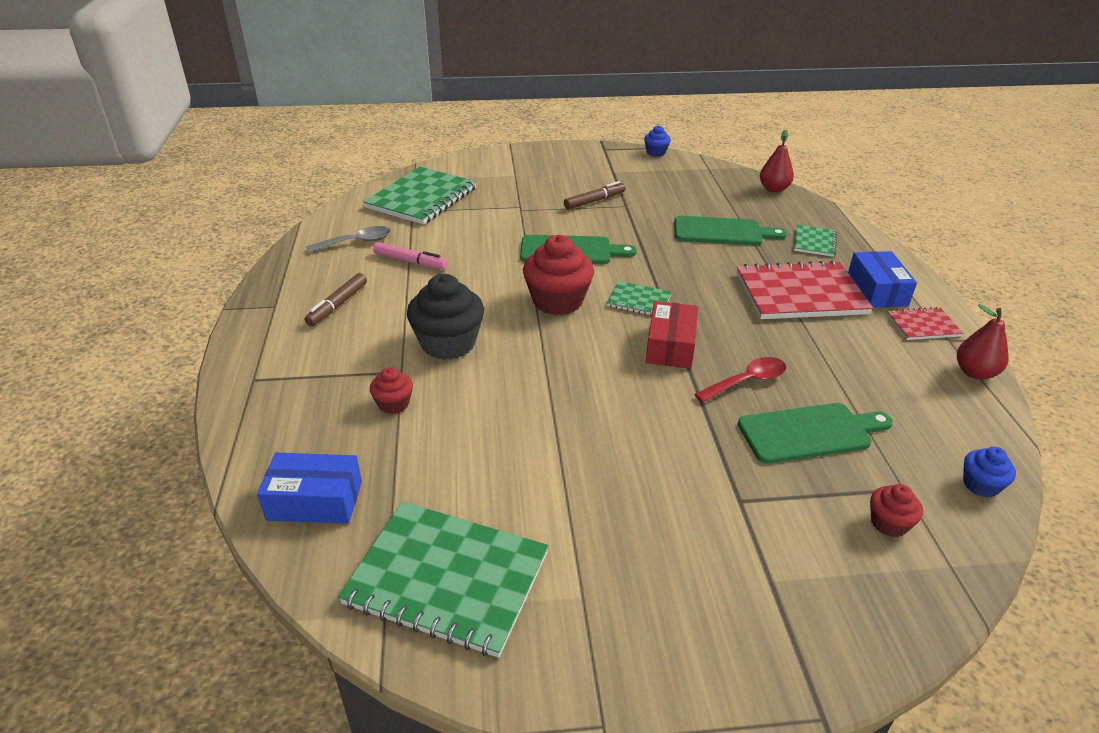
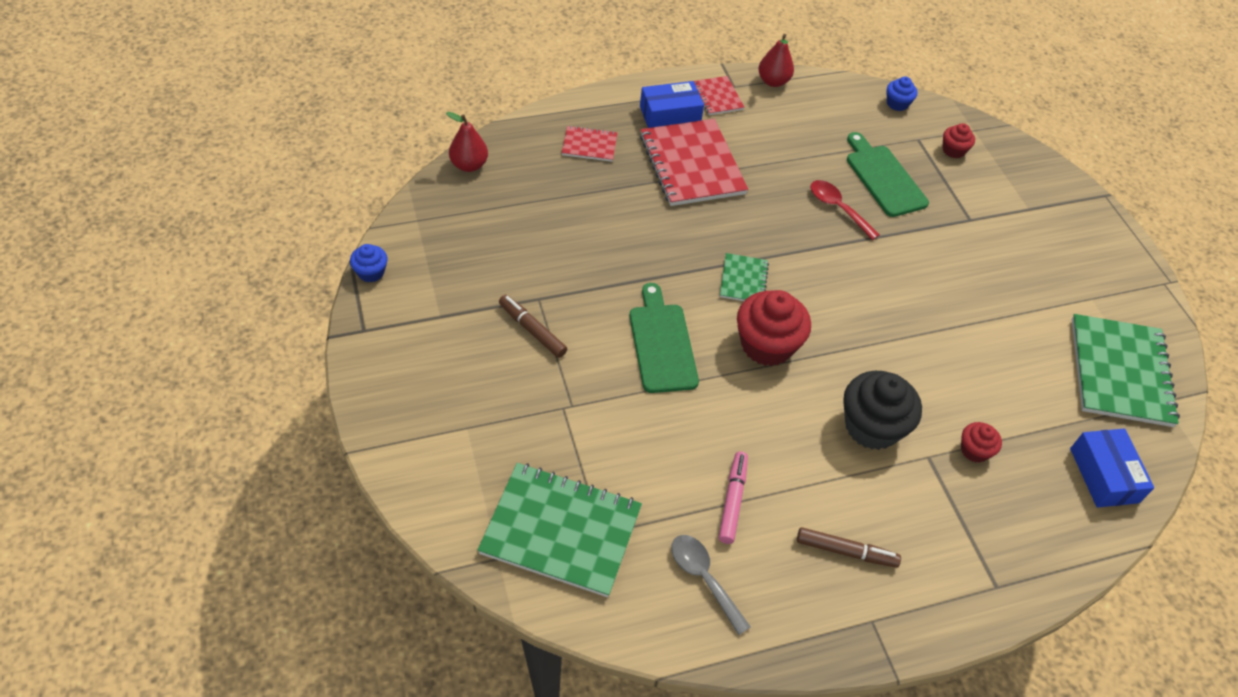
camera: 105 degrees left, 15 degrees up
red box [645,301,698,369] -> none
green cutting board [674,216,787,245] -> none
green notebook [794,224,837,257] -> red notebook [562,126,618,162]

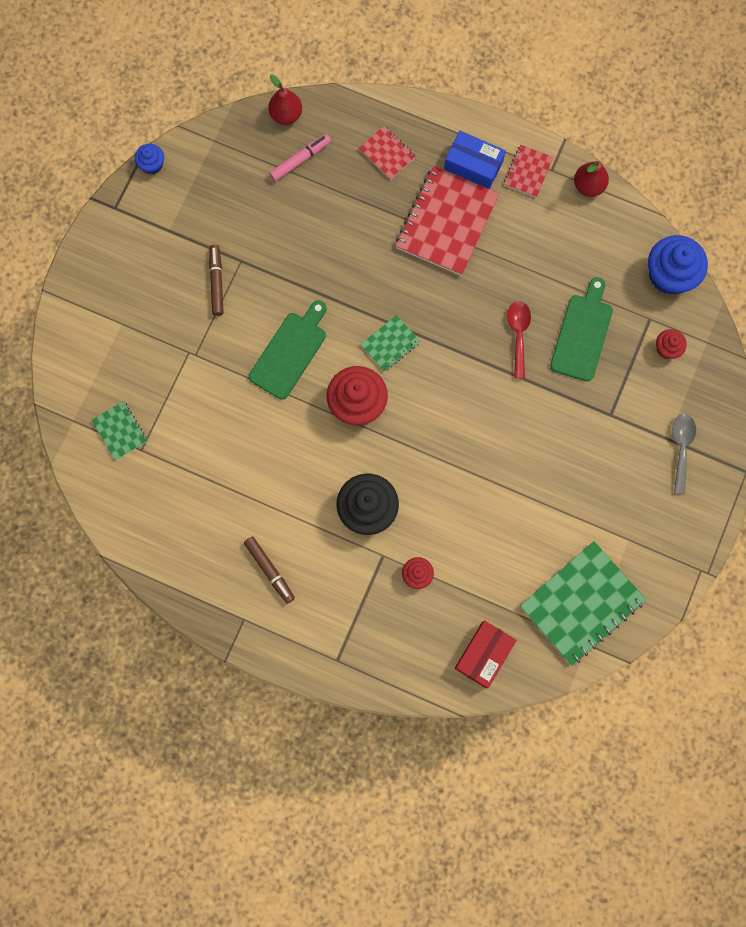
camera: 45 degrees right, 25 degrees up
green notebook [478,463,642,597] -> green notebook [91,401,148,460], size x0.50
grey spoon [672,535,751,635] -> grey spoon moved to [672,414,696,494]
pink marker [719,451,748,544] -> pink marker moved to [269,134,331,181]
blue cupcake [887,77,917,111] -> blue cupcake [648,235,708,295], size x1.95
blue box [1070,429,1154,508] -> red box [455,621,517,688]

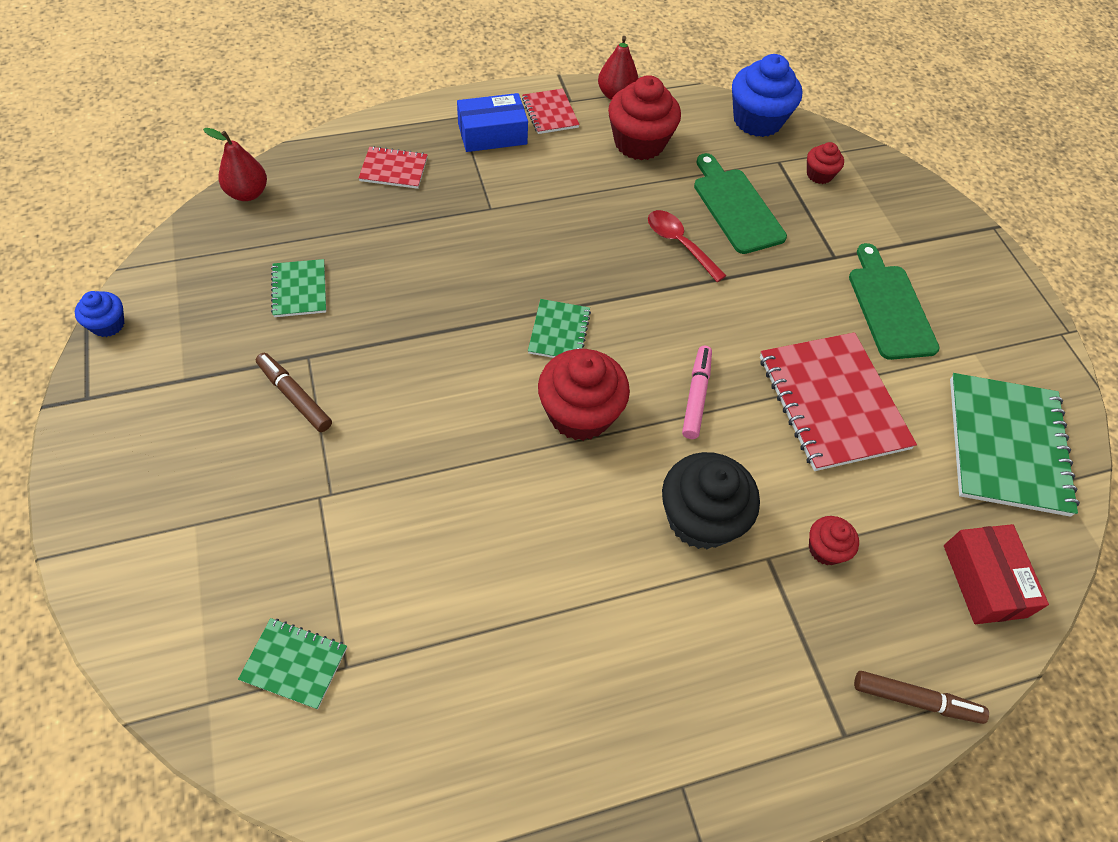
camera: 45 degrees left, 20 degrees down
brown marker [244,537,295,604] -> brown marker moved to [854,671,989,724]
green cutting board [249,300,326,400] -> green cutting board moved to [849,243,940,360]
pink marker [269,134,331,181] -> pink marker moved to [682,346,712,439]
red notebook [396,166,499,276] -> red notebook moved to [760,332,917,471]
grey spoon [672,414,696,494] -> none
none -> green notebook [271,259,326,317]
none -> red cupcake [608,75,681,161]

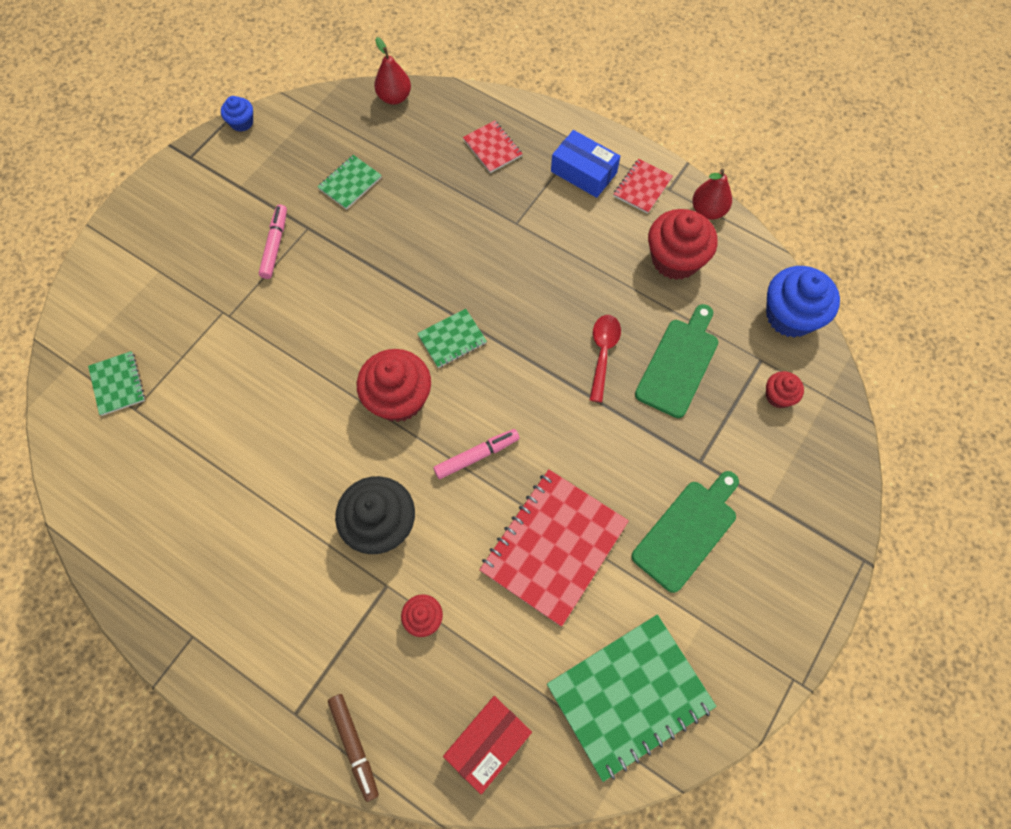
camera: 55 degrees right, 10 degrees up
brown marker [256,353,332,432] -> pink marker [259,204,287,279]

